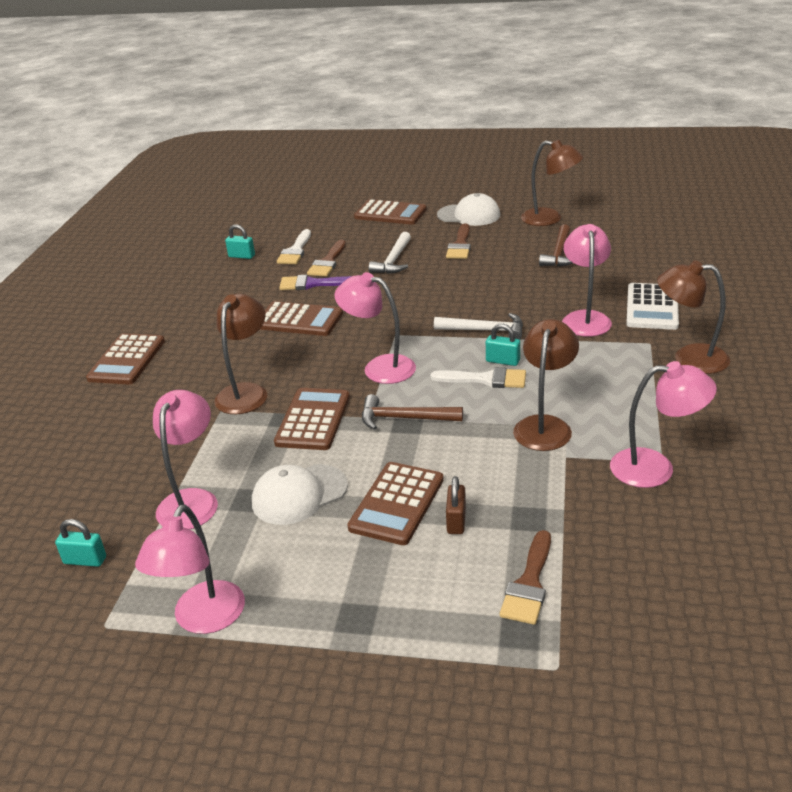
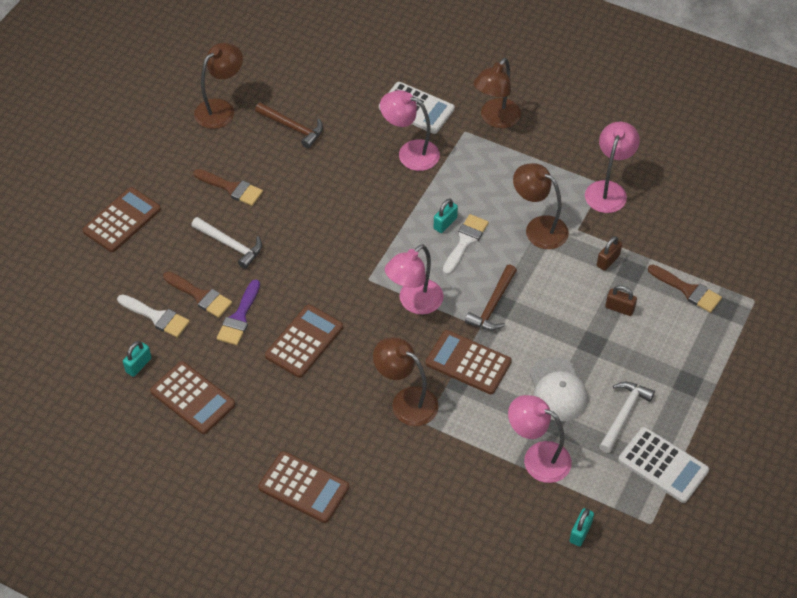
camera: 75 degrees left, 20 degrees up
pink lamp [135,504,245,634] -> white calculator [618,427,709,503]
brown calculator [347,462,444,545] -> brown calculator moved to [150,361,235,434]
white hammer [434,313,523,340] -> white hammer moved to [599,382,655,453]
white cap [437,193,500,226] -> none
none -> brown padlock [597,236,622,271]

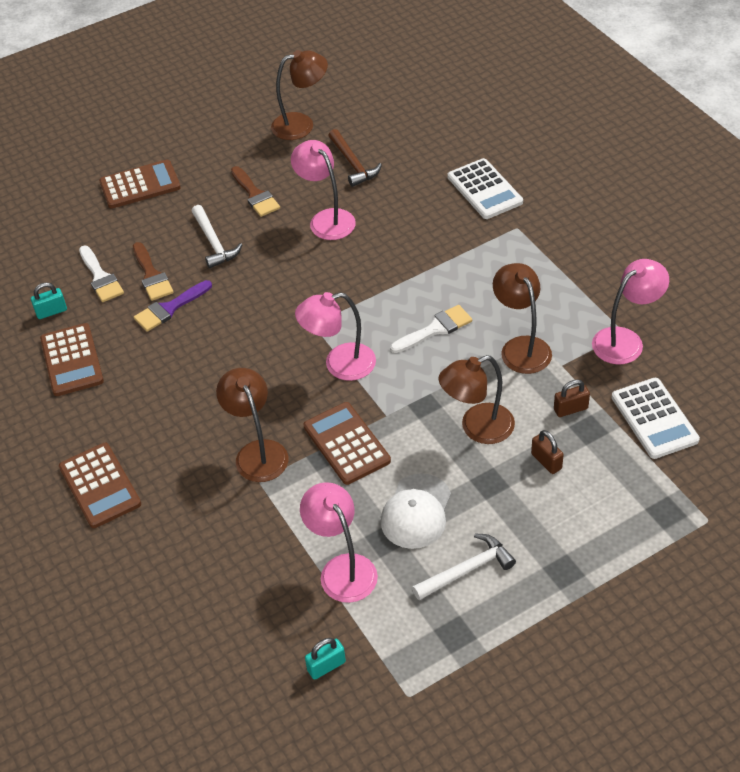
camera: 35 degrees right, 5 degrees down
brown calculator [265,305,343,378] -> none
pink lamp [380,90,440,171] -> pink lamp moved to [291,140,356,240]
turquoise padlock [434,199,458,233] -> none
brown hammer [465,265,517,330] -> none
brown lamp [473,58,521,128] -> brown lamp moved to [438,355,515,444]
white calculator [618,427,709,503] -> white calculator moved to [612,378,700,459]
brown brush [648,265,722,313] -> none

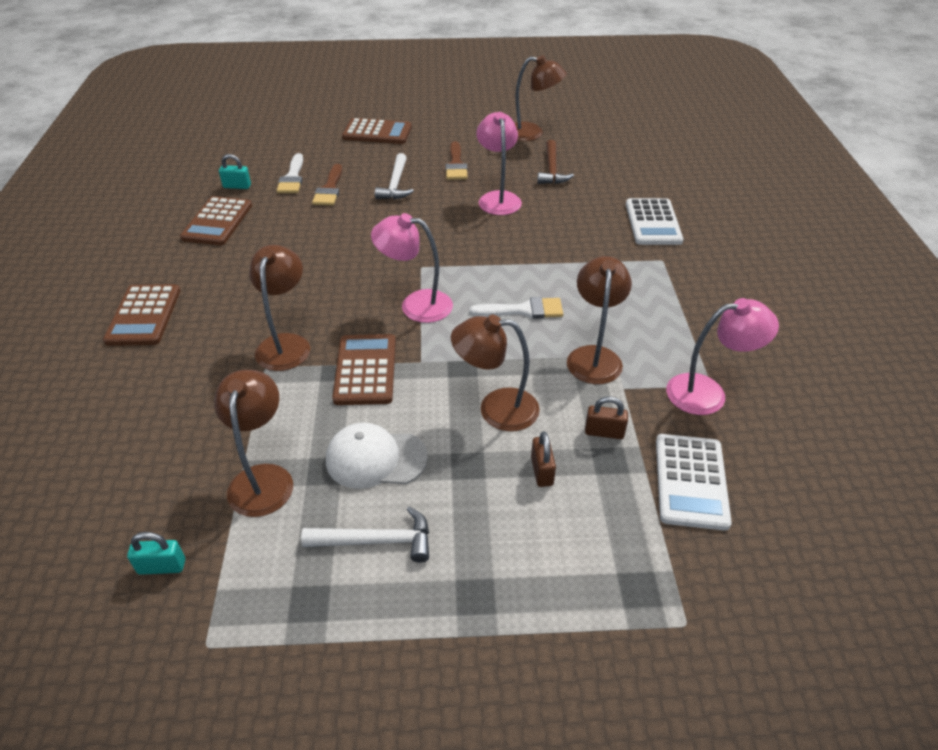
camera: 25 degrees right, 5 degrees down
purple brush [134,280,212,332] -> none
pink lamp [300,482,378,603] -> brown lamp [214,370,293,517]
white cap [381,473,451,549] -> white cap turned 45 degrees clockwise [326,423,428,489]

